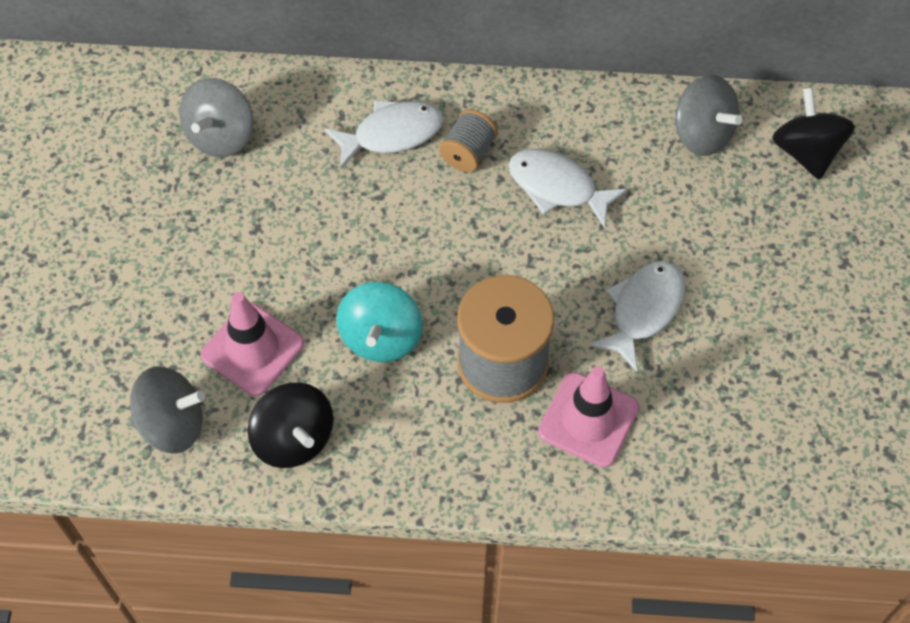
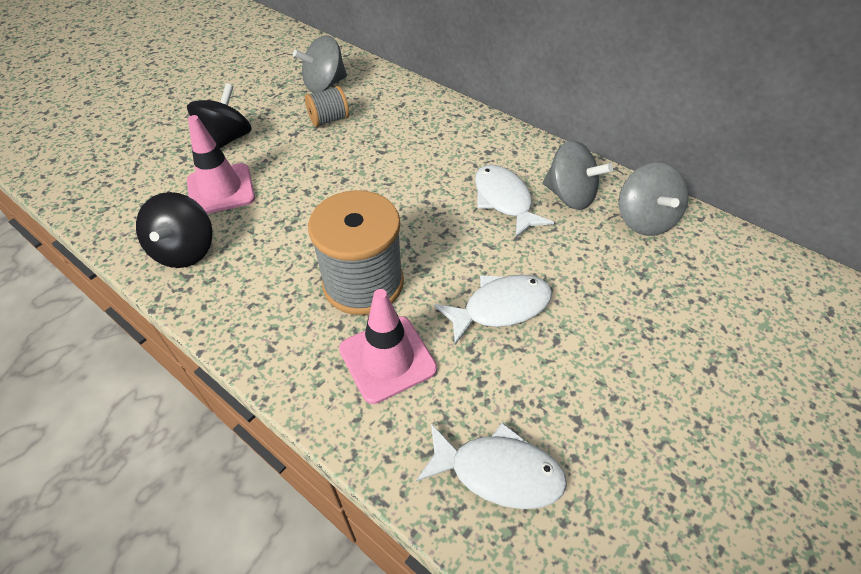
camera: 35 degrees right, 10 degrees down
grey spinning top [130,367,205,453] -> grey spinning top moved to [543,140,613,210]
white fish [325,100,444,169] -> white fish moved to [416,422,567,509]
turquoise spinning top [336,282,423,362] -> none
grey spool [439,109,498,172] -> grey spool moved to [305,86,349,127]
black spinning top [772,87,855,180] -> black spinning top moved to [187,83,252,148]

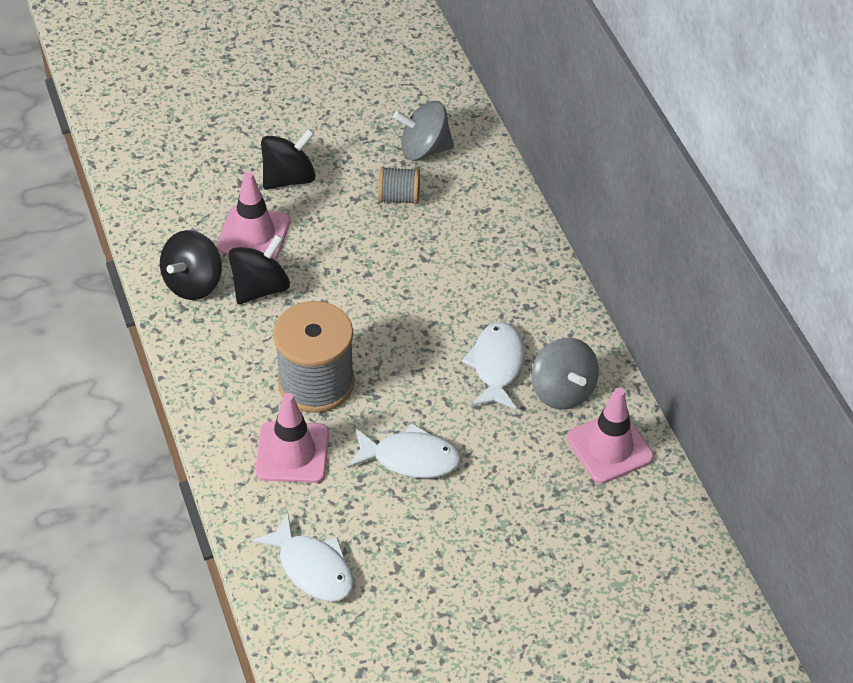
camera: 30 degrees right, 0 degrees up
grey spinning top [619,163,689,236] -> pink traffic cone [567,388,654,483]
none -> black spinning top [228,234,290,304]

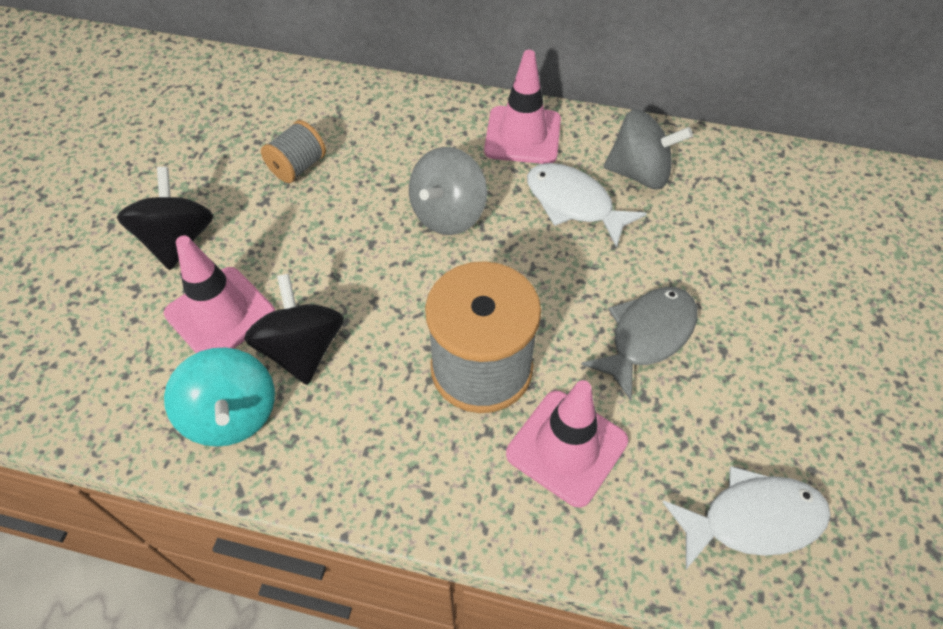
camera: 55 degrees left, 5 degrees up
black spinning top [160,230,222,300] -> turquoise spinning top [164,348,275,447]
white fish [348,423,461,478] -> grey fish [581,287,698,401]
grey spinning top [393,101,454,161] -> grey spinning top moved to [409,147,487,235]
pink traffic cone [567,388,654,483] -> pink traffic cone moved to [484,50,561,164]

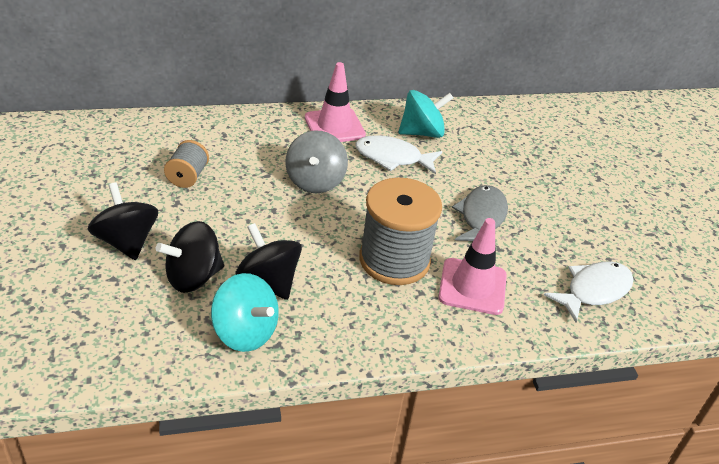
camera: 30 degrees left, 15 degrees down
pink traffic cone [164,235,275,353] -> black spinning top [156,221,224,293]
grey spinning top [604,110,693,189] -> turquoise spinning top [399,90,453,138]

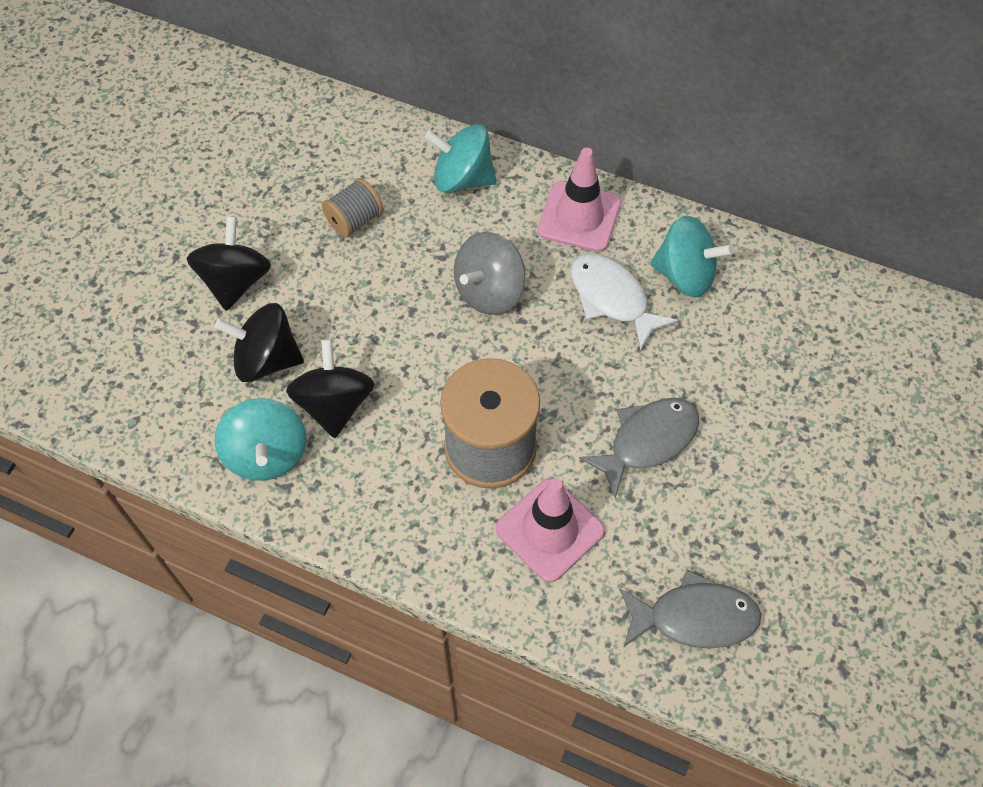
camera: 40 degrees right, 20 degrees up
white fish [544,262,634,323] -> grey fish [619,569,761,649]
none -> turquoise spinning top [424,124,497,193]

